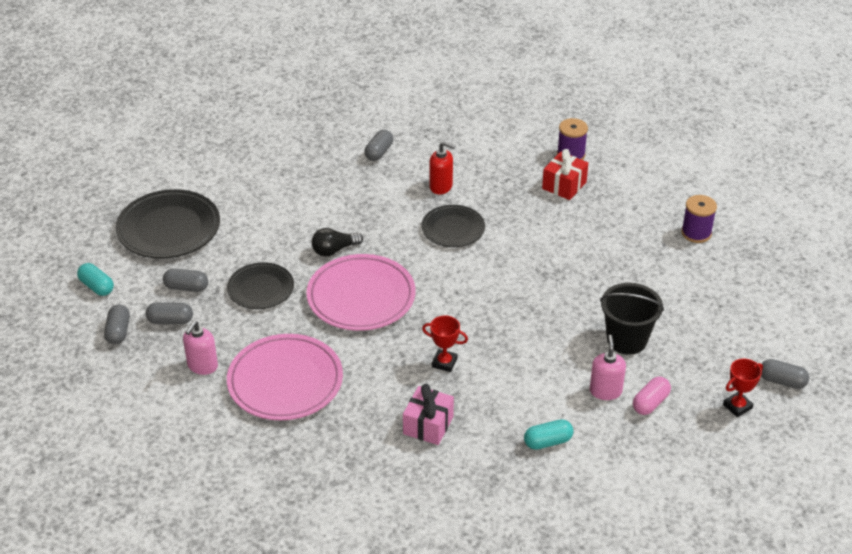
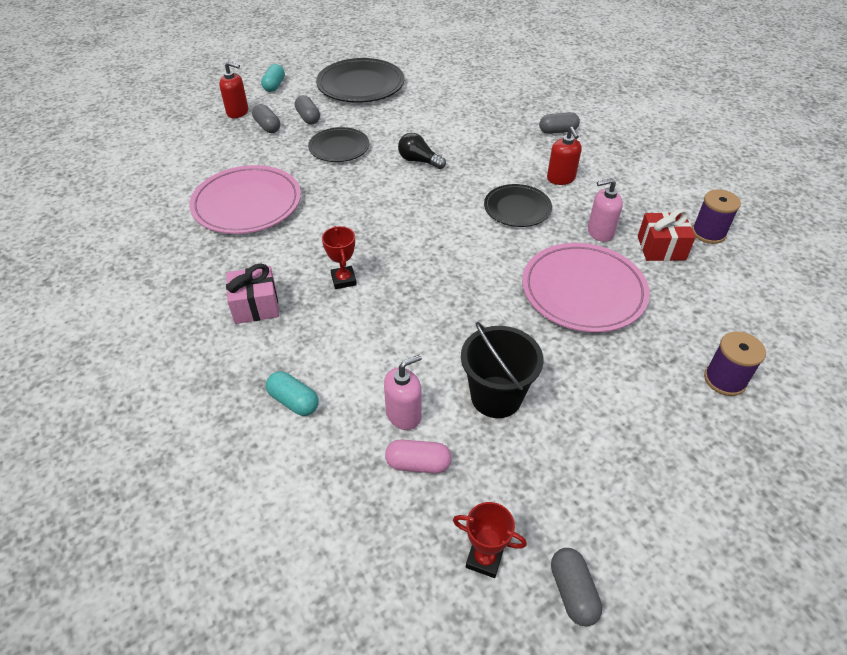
camera: 55 degrees right, 5 degrees up
grey capsule [104,305,130,344] -> red soap dispenser [219,62,248,118]
pink soap dispenser [183,321,218,375] -> pink soap dispenser moved to [588,178,623,242]
pink plate [306,254,415,331] -> pink plate moved to [522,243,650,332]

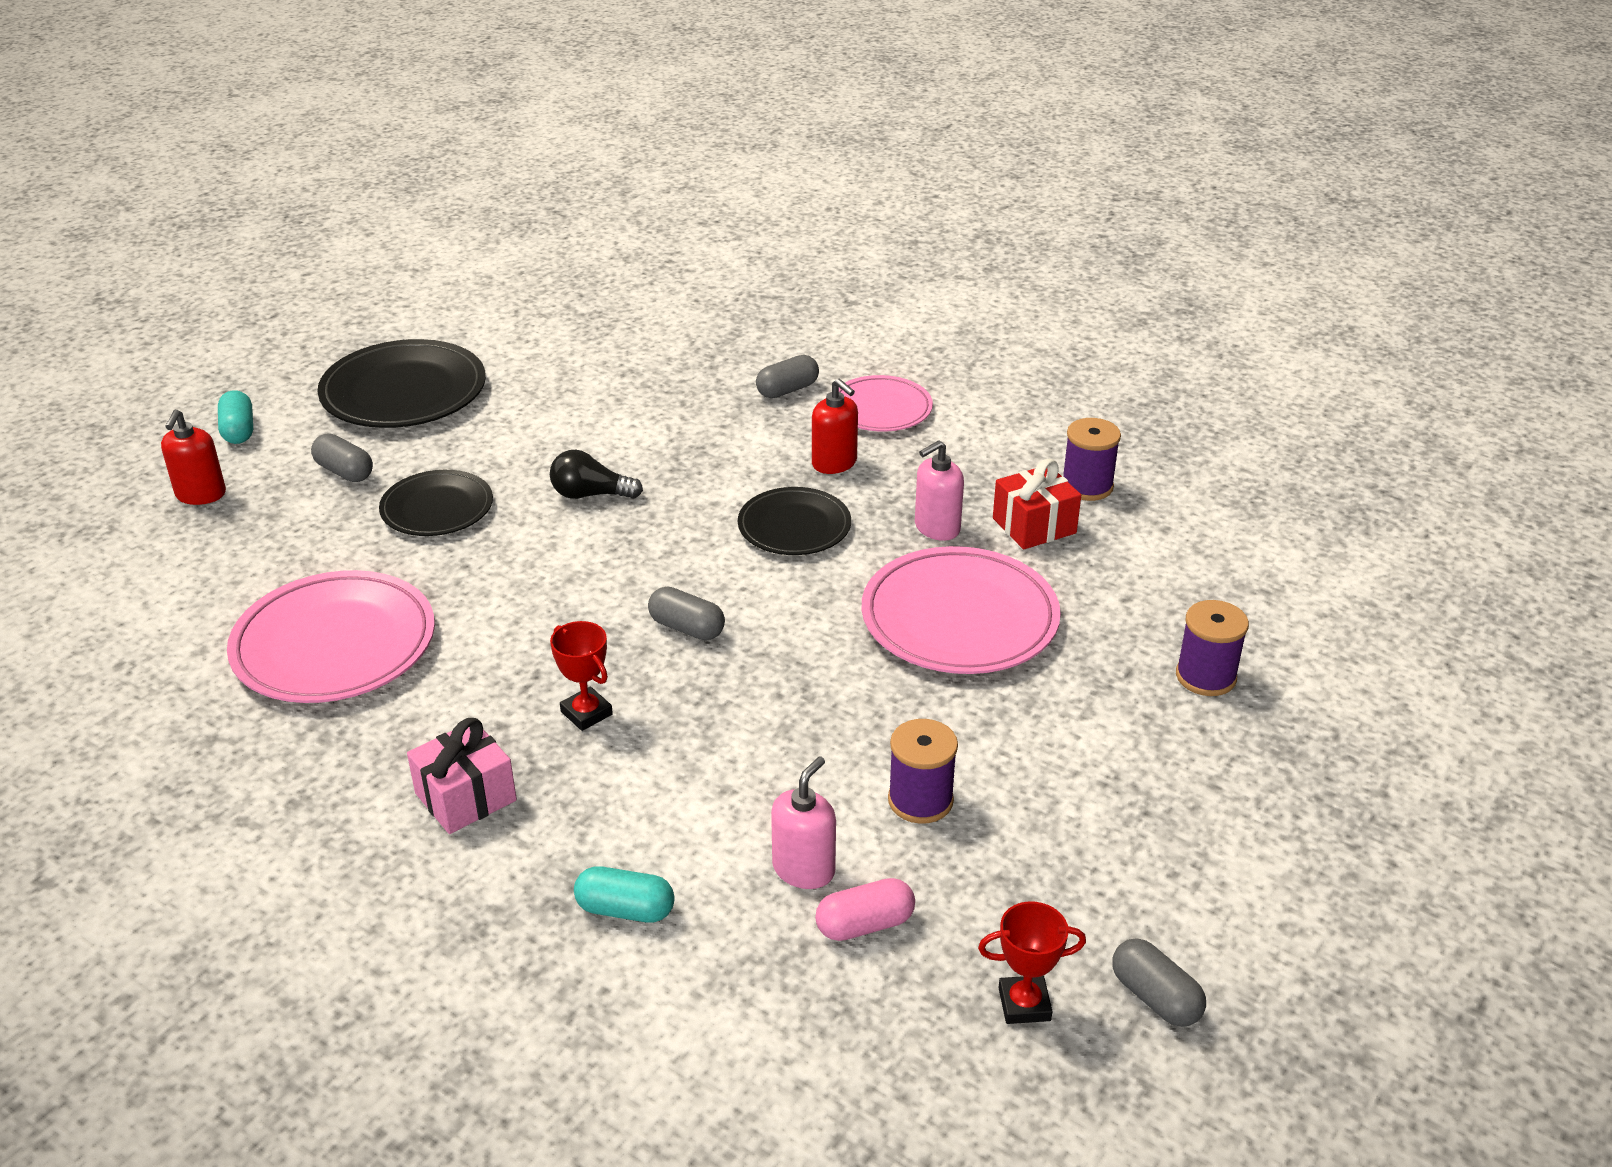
camera: 25 degrees left, 10 degrees down
red soap dispenser [219,62,248,118] -> red soap dispenser turned 105 degrees clockwise [161,409,226,505]
grey capsule [252,104,280,133] -> grey capsule moved to [648,586,725,640]
black bucket [461,322,544,418] -> purple spool [888,719,958,824]
none -> pink plate [839,375,933,432]

